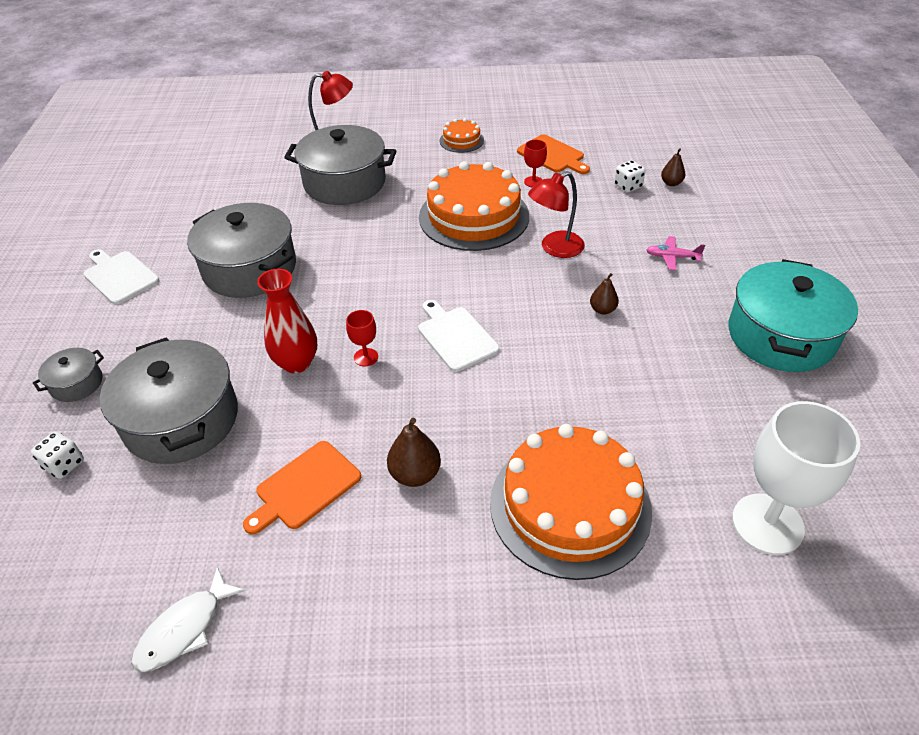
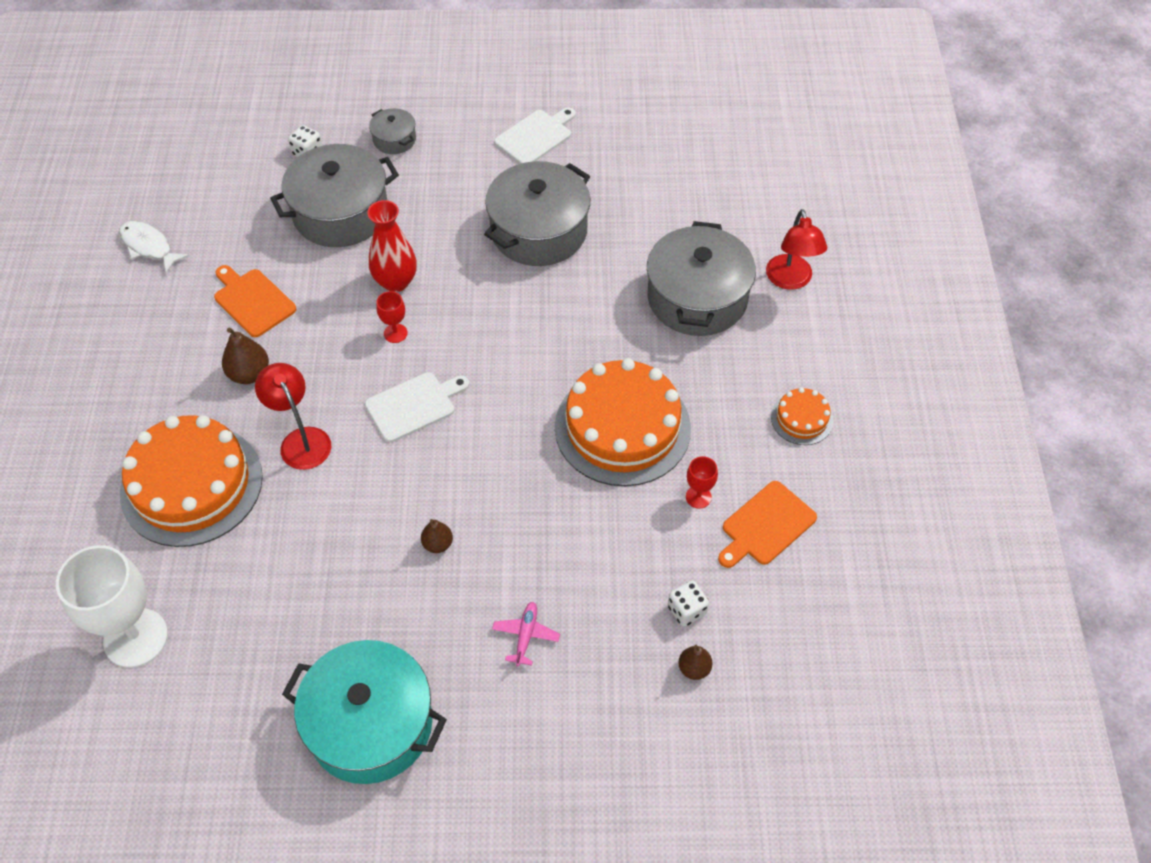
camera: 90 degrees right, 10 degrees up
red lamp [528,171,585,258] -> red lamp moved to [255,363,331,470]

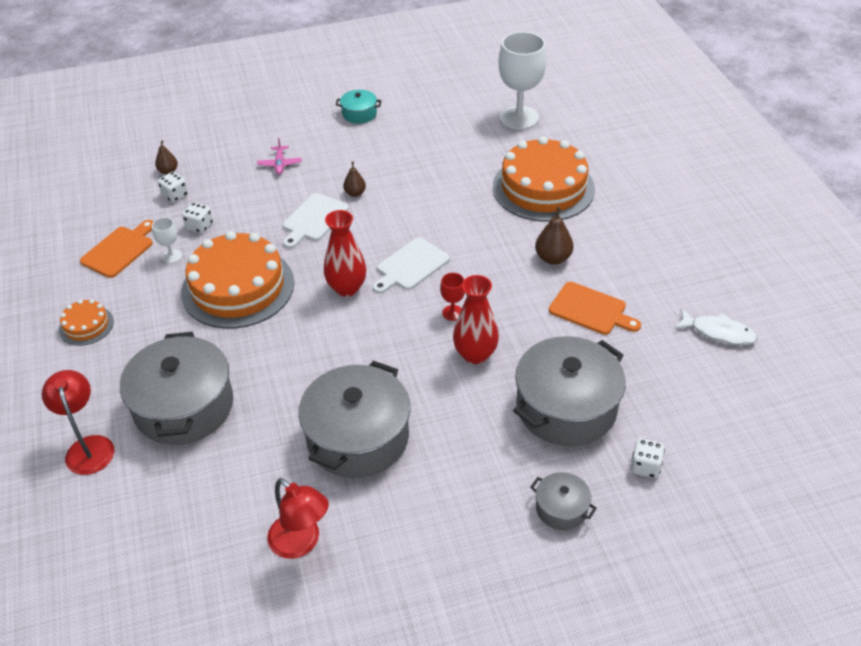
camera: 165 degrees right, 10 degrees down
red lamp [255,363,331,470] -> red lamp moved to [267,478,329,559]
turquoise pot [282,640,447,784] -> turquoise pot [336,90,382,124], size x0.47
white cutting board [494,107,576,164] -> white cutting board moved to [283,193,349,248]
red goblet [686,456,718,509] -> white goblet [152,217,182,263]
none -> white dice [182,202,213,233]
none -> red vase [324,210,366,297]

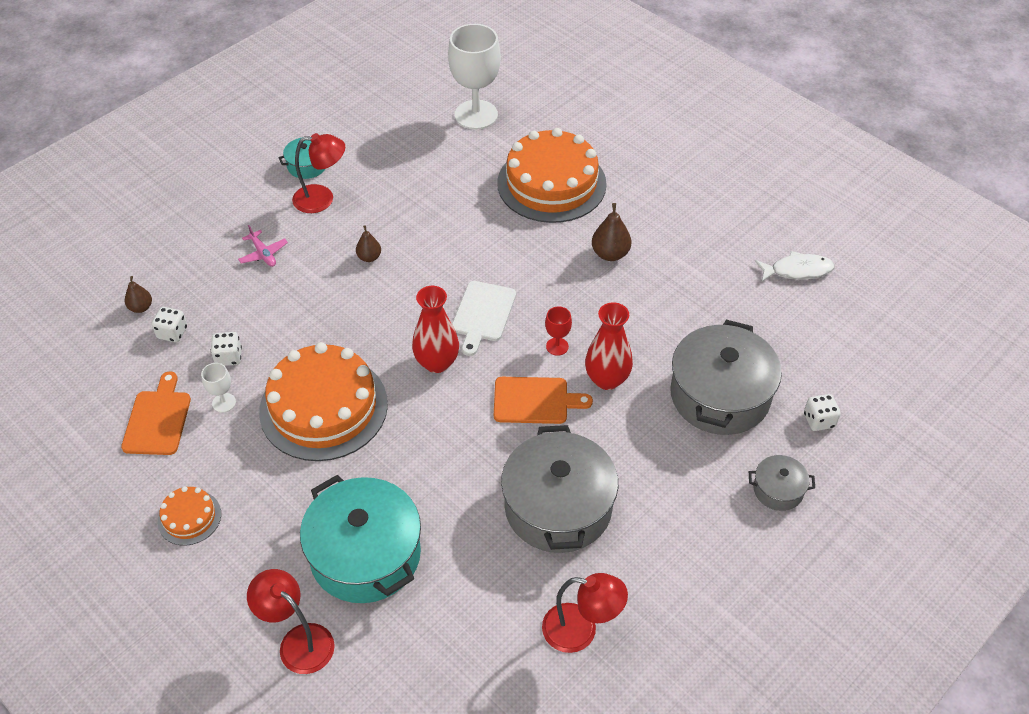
camera: 30 degrees left, 5 degrees up
grey pot [120,332,233,445] -> turquoise pot [300,475,421,603]
white cutting board [283,193,349,248] -> none
orange cutting board [549,282,641,335] -> orange cutting board moved to [494,377,593,424]
none -> red lamp [292,133,345,213]

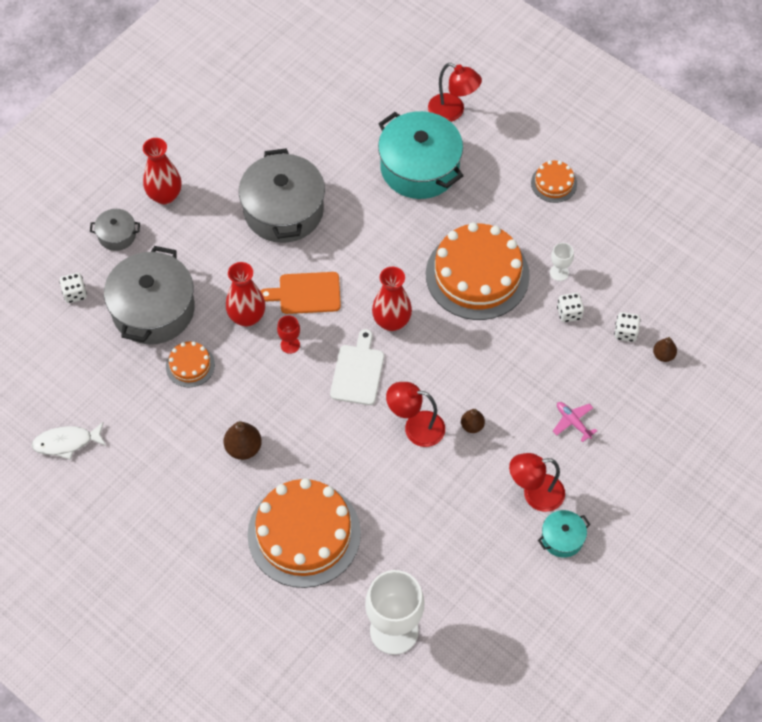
camera: 175 degrees right, 10 degrees up
orange cutting board [121,371,191,455] -> none
red lamp [542,573,628,653] -> red lamp moved to [386,382,445,447]
none -> red vase [143,138,181,204]
none -> orange cake [166,341,215,387]

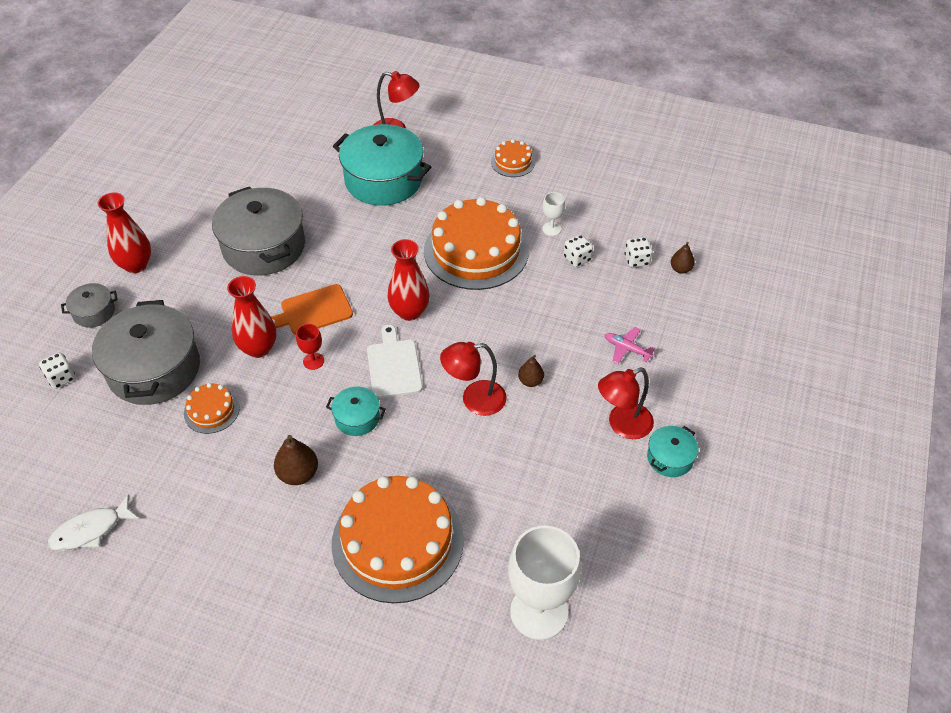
camera: 20 degrees left, 10 degrees down
none -> turquoise pot [326,387,386,436]

